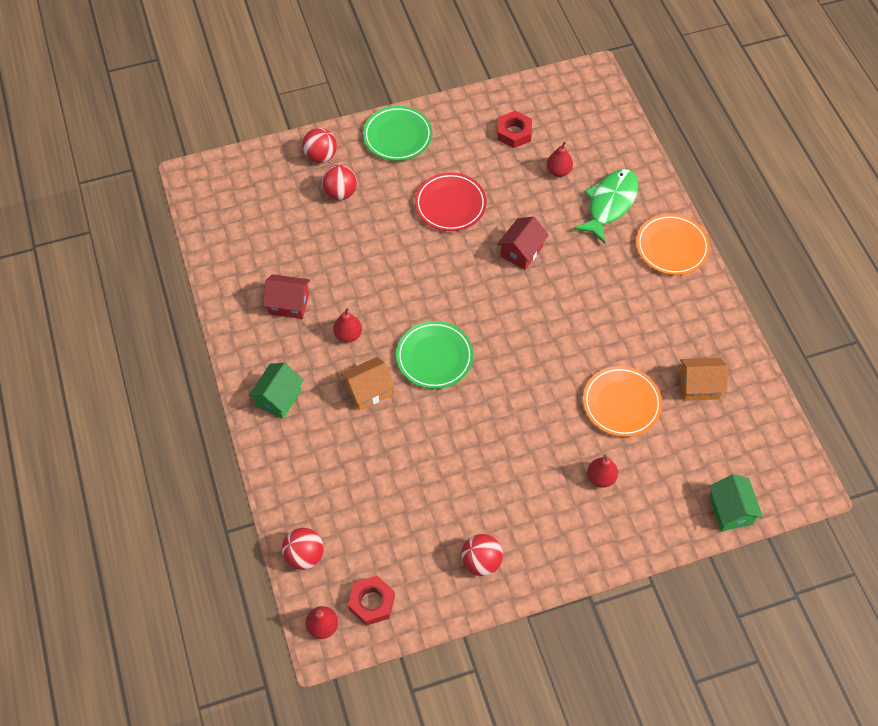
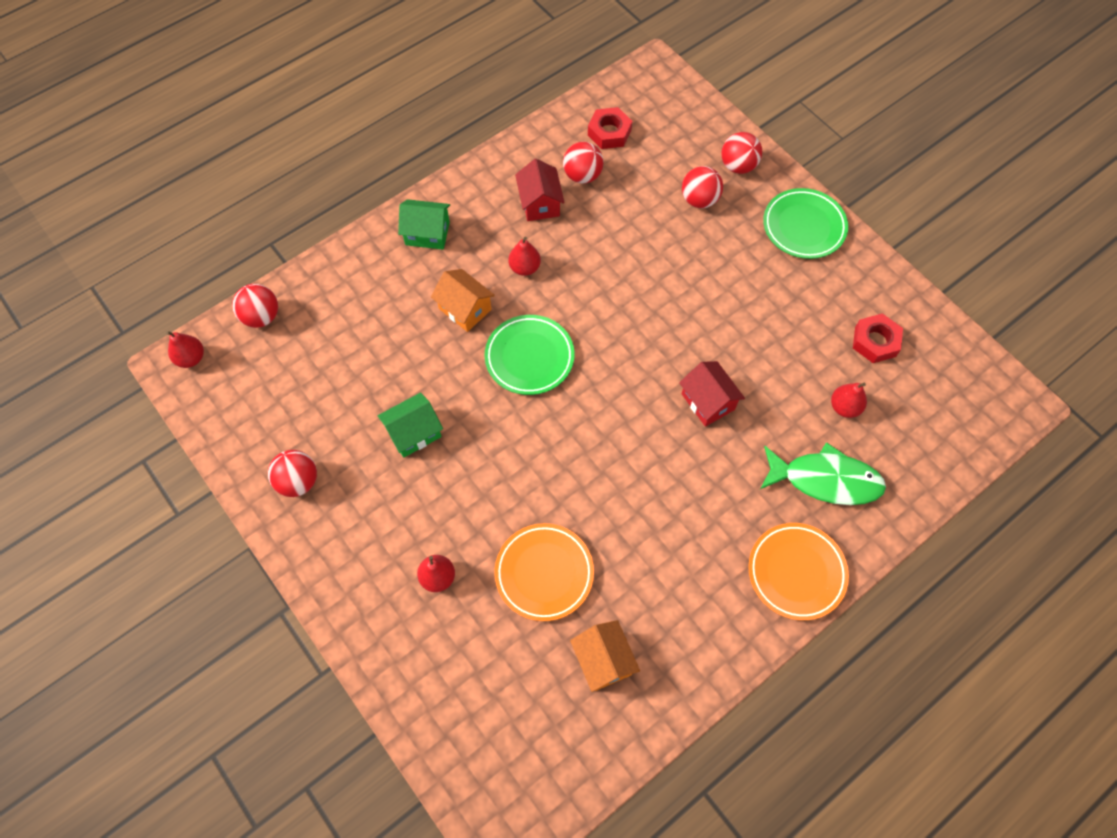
camera: 70 degrees right, 5 degrees up
red nut [348,576,395,626] -> red nut moved to [588,107,632,149]
red plate [415,172,487,231] -> none
red house [497,216,549,270] -> red house turned 45 degrees clockwise [679,361,745,427]
green house [709,474,763,531] -> green house moved to [378,393,443,458]
none -> red ball [563,142,604,184]

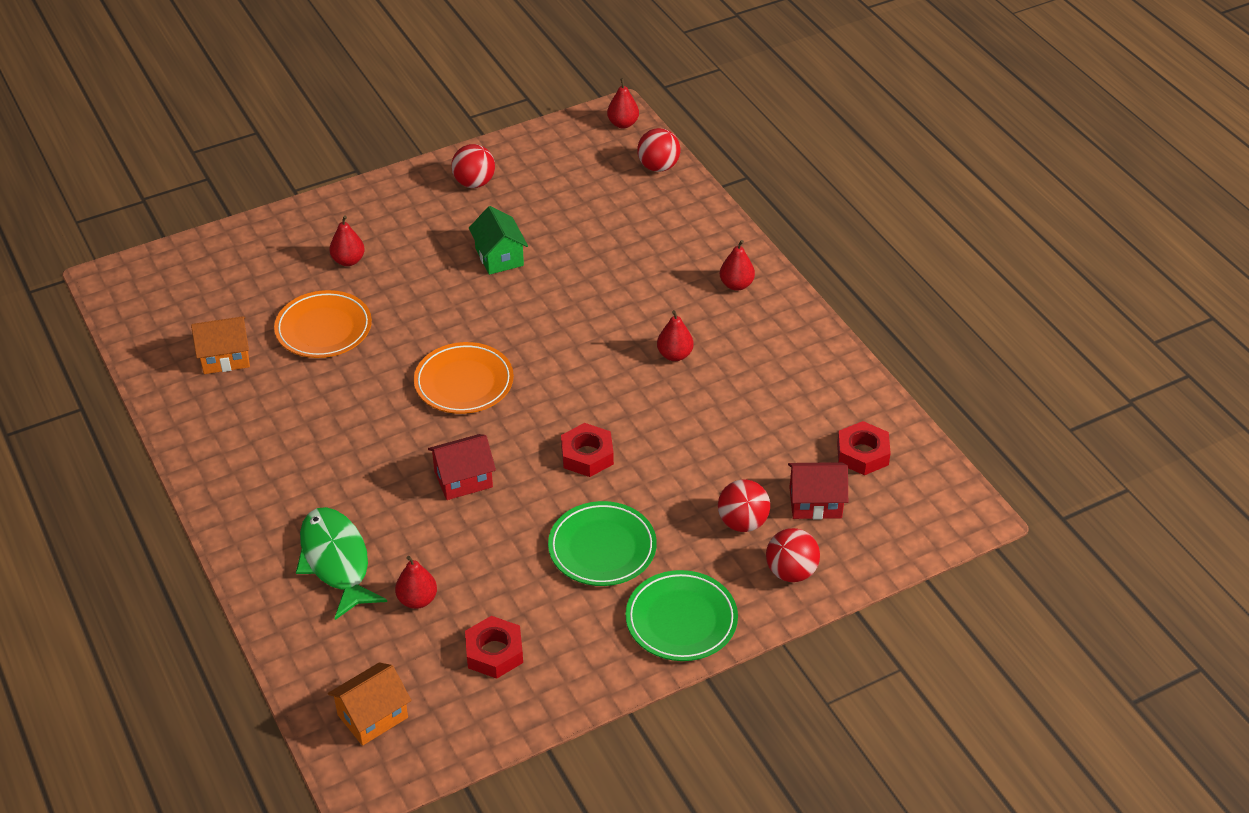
camera: 100 degrees right, 20 degrees down
green house [398,199,450,249] -> red pear [720,240,755,291]
orange house [431,269,495,332] -> orange house moved to [328,662,411,746]
green plate [485,315,574,395] -> green plate moved to [548,501,657,586]
red house [515,159,565,221] -> red house moved to [788,462,848,519]
red ball [563,142,604,184] -> none
orange plate [748,523,849,621] -> orange plate moved to [414,342,514,414]
green fish [760,442,886,505] -> green fish turned 135 degrees clockwise [296,507,387,620]
none -> red nut [561,423,614,477]

